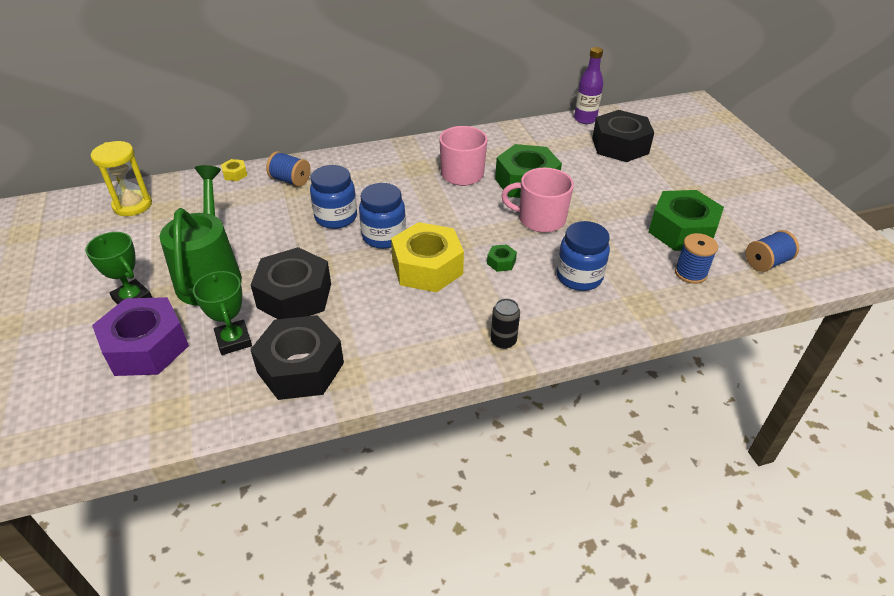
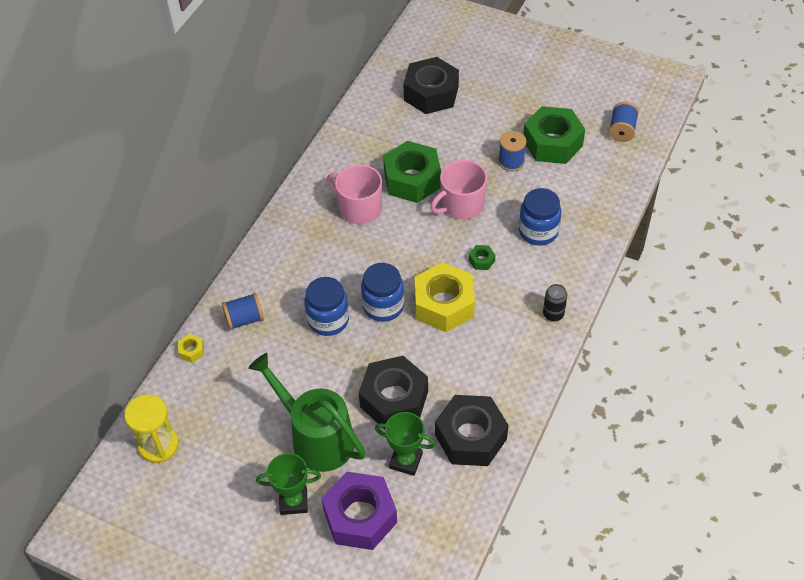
camera: 45 degrees left, 10 degrees up
purple bottle [574,47,603,124] -> none
blue spool [675,233,718,284] -> blue spool moved to [498,131,526,172]

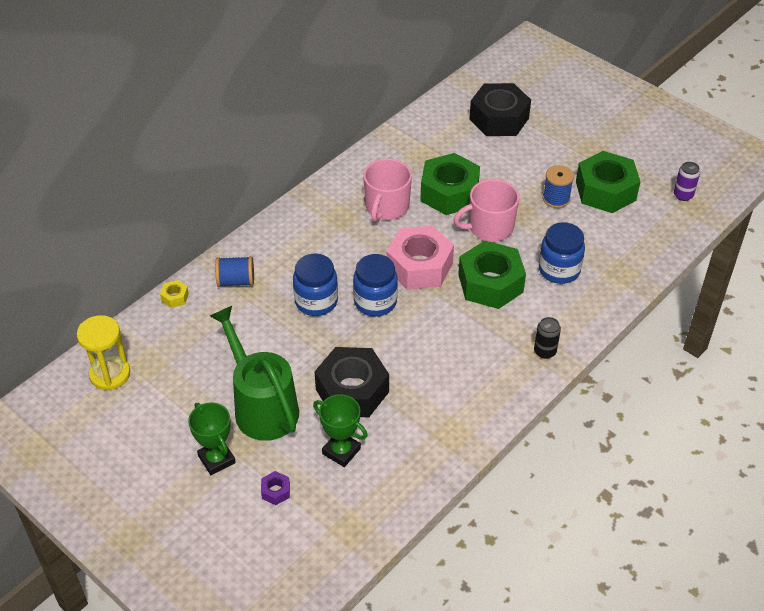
camera: 15 degrees right, 5 degrees down
green trophy [256,453,321,515] -> green trophy turned 45 degrees clockwise [188,403,236,475]
purple nut [321,472,397,550] -> purple nut [261,471,290,505], size x0.41
pink mug [327,164,382,224] -> pink mug turned 120 degrees counterclockwise [363,159,412,222]
yellow nut [414,262,475,332] -> none
black nut [435,395,508,466] -> none
green nut [469,245,495,270] -> green nut [458,241,526,309], size x2.46
blue spool [609,102,639,142] -> purple can [674,162,700,201]
none -> pink nut [386,226,454,290]

